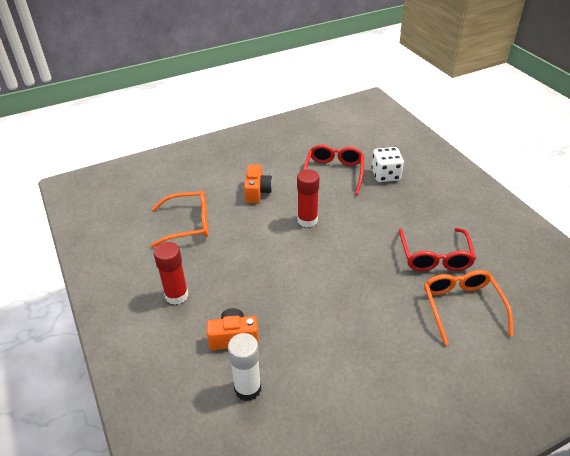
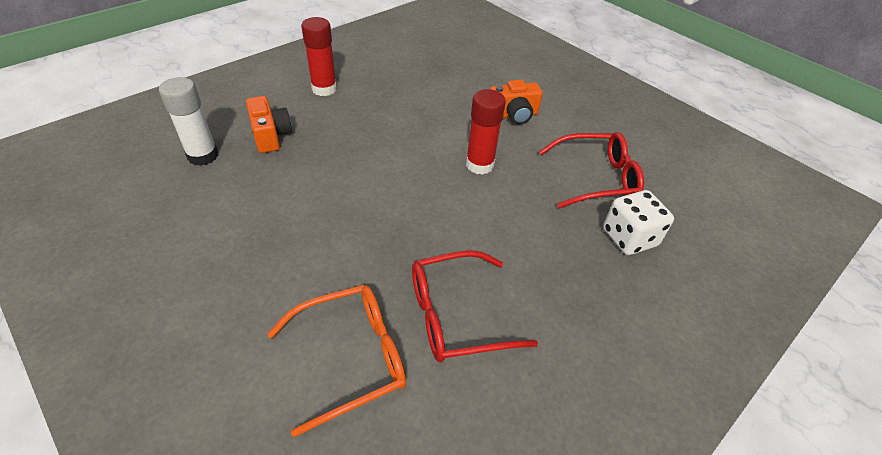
camera: 70 degrees right, 5 degrees up
orange glasses [150,191,208,248] -> none

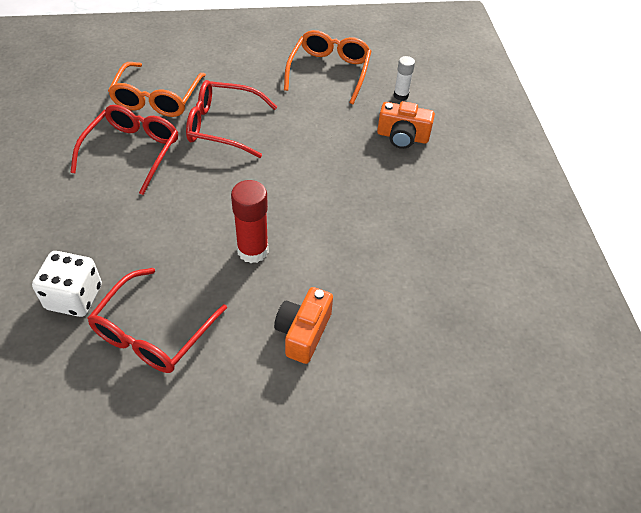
camera: 125 degrees right, 5 degrees up
white glue stick [159,77,218,166] -> white glue stick [394,56,415,101], size x0.60
red glue stick [301,17,337,96] -> none
none -> red glasses [186,80,277,158]
none -> orange glasses [284,30,371,105]

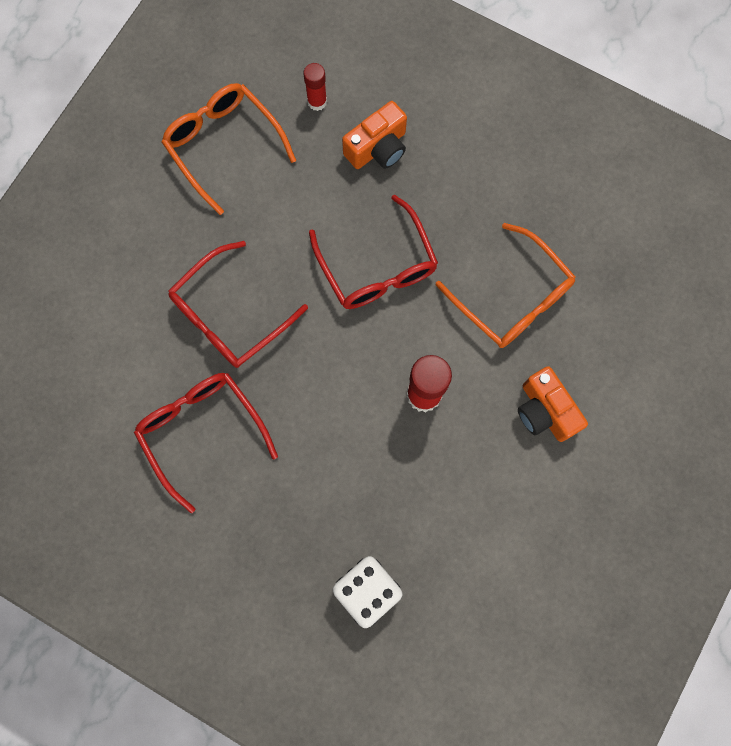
camera: 50 degrees left, 25 degrees up
red glasses [87,268,227,373] -> red glasses moved to [309,194,438,309]
orange glasses [108,62,206,117] -> orange glasses moved to [436,223,576,348]
white glue stick [394,56,415,101] -> red glue stick [303,63,327,111]

